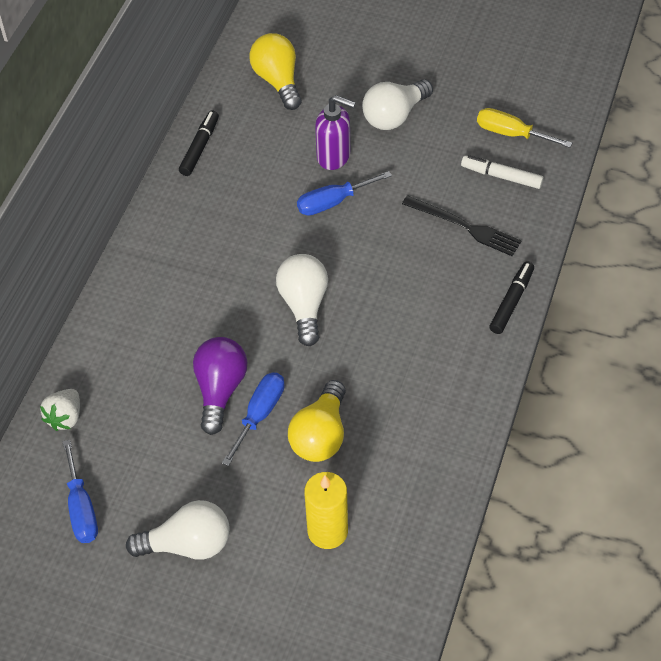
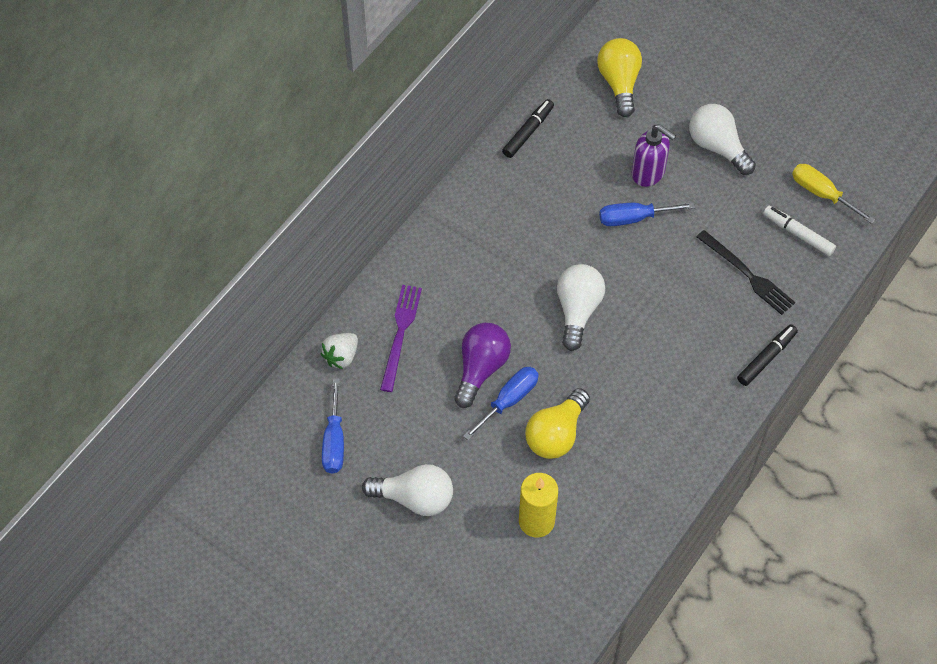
camera: 15 degrees right, 5 degrees up
white light bulb [362,80,433,130] -> white light bulb turned 75 degrees clockwise [689,104,756,175]
none -> purple fork [380,285,422,392]

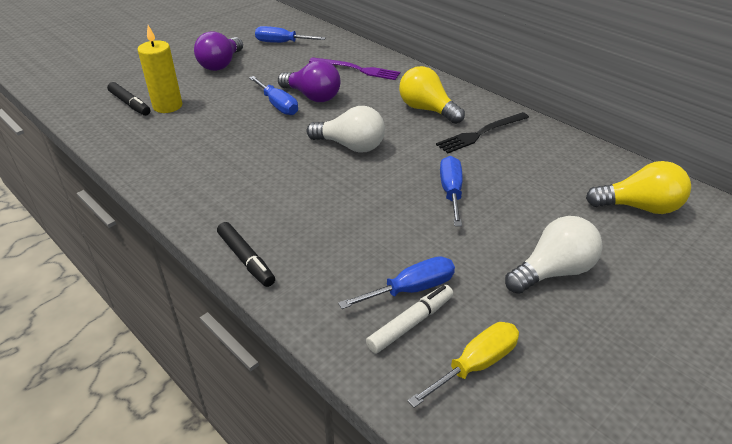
camera: 100 degrees right, 20 degrees down
white strawberry [320,333,358,369] -> none
white light bulb [362,464,453,516] -> purple light bulb [194,31,243,71]
black marker [502,99,554,158] -> black marker moved to [107,82,150,116]
yellow light bulb [525,388,590,459] -> yellow light bulb moved to [399,66,465,124]
purple soap dispenser [632,124,676,187] -> none
black fork [697,230,795,315] -> black fork moved to [436,112,529,153]
none -> blue screwdriver [338,256,455,309]

